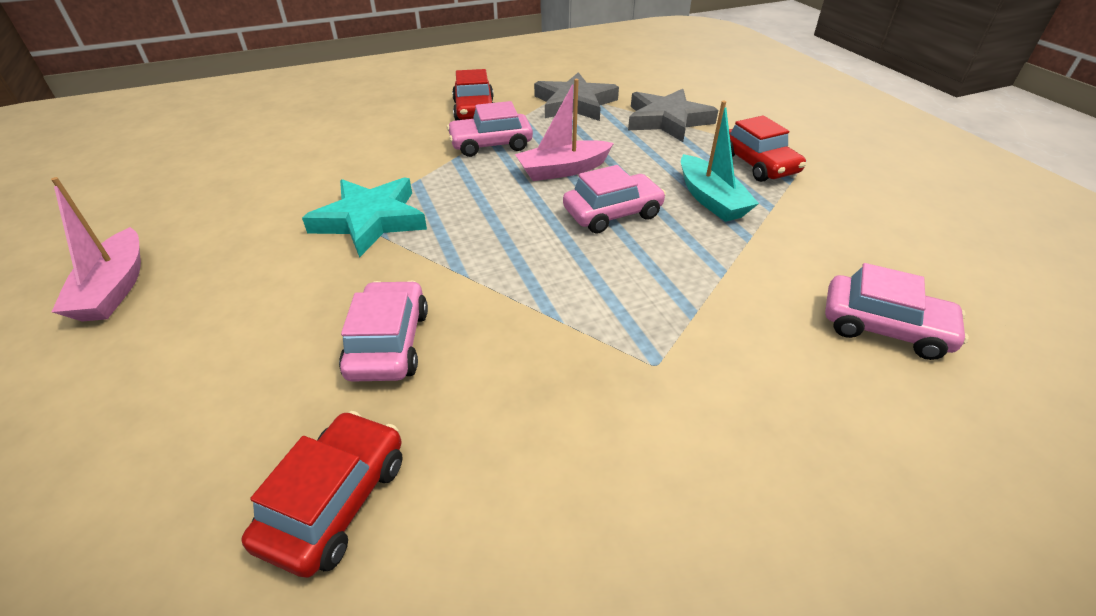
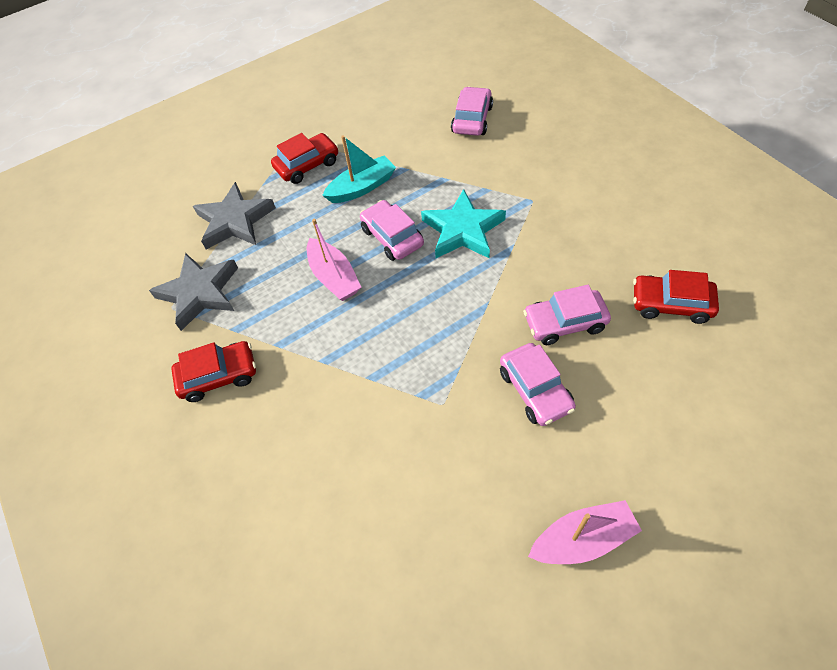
camera: 95 degrees left, 15 degrees up
turquoise star [302,177,427,258] -> turquoise star moved to [421,189,506,258]
pink car [447,101,533,157] -> pink car moved to [500,343,576,426]

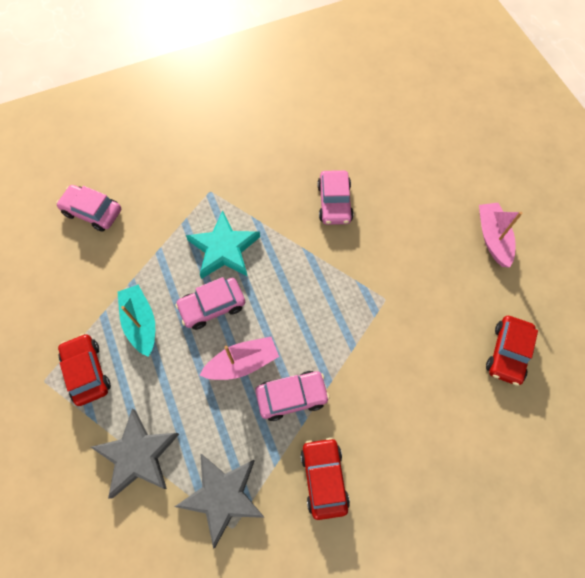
camera: 85 degrees left, 10 degrees up
pink car [500,343,576,426] -> pink car moved to [255,371,330,421]
red car [633,270,719,324] -> red car moved to [486,316,538,386]

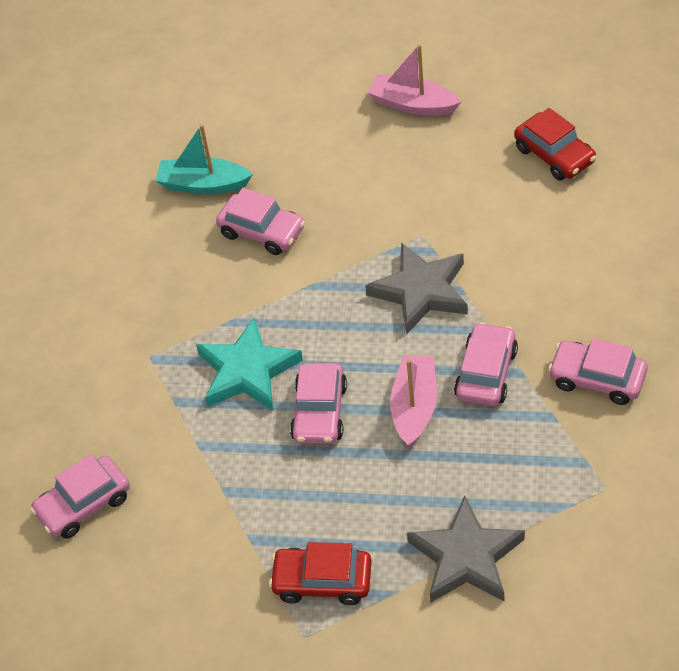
camera: 55 degrees left, 15 degrees down
turquoise boat [118,285,155,357] -> turquoise boat moved to [156,124,253,194]
grey star [175,454,264,549] -> grey star moved to [365,243,468,335]
red car [300,437,350,520] -> pink car [548,338,648,405]

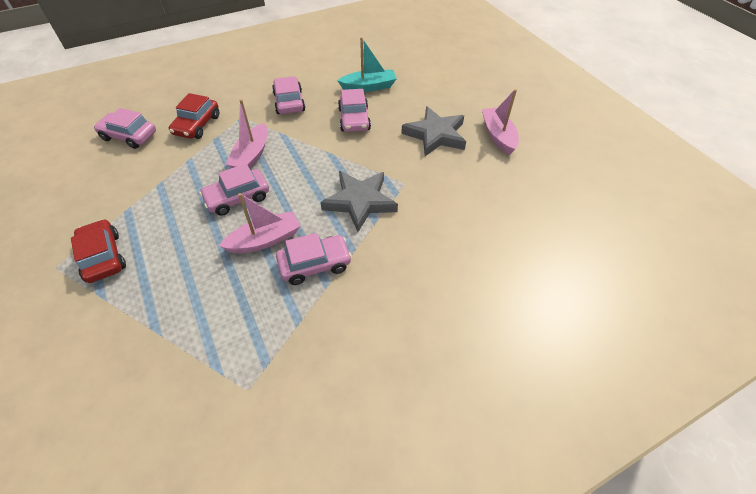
camera: 50 degrees right, 0 degrees up
turquoise boat [156,124,253,194] -> turquoise boat turned 105 degrees clockwise [337,37,397,92]
turquoise star [196,317,303,411] -> pink boat [226,99,267,169]
grey star [407,495,525,603] -> grey star moved to [401,106,466,156]
red car [514,108,596,181] -> red car moved to [169,93,219,139]
pink car [548,338,648,405] -> pink car moved to [272,76,305,114]

